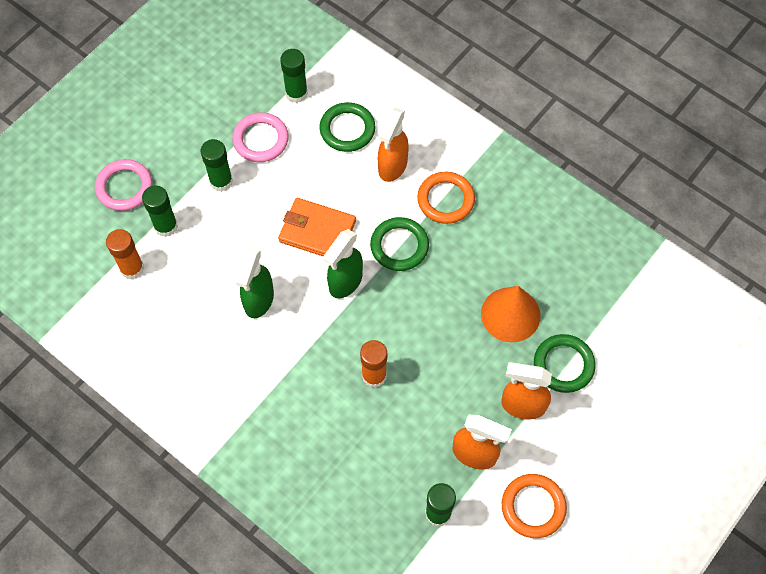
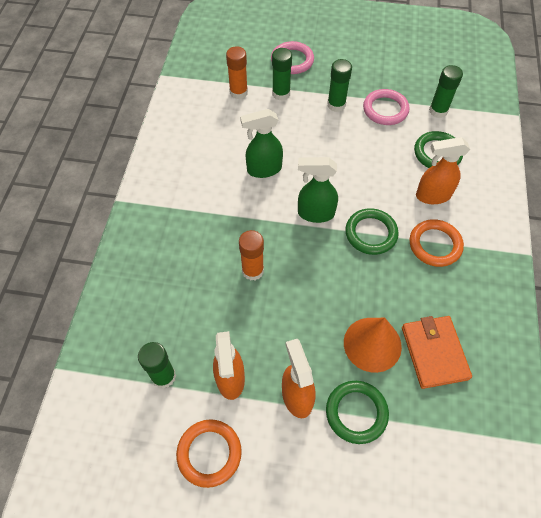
camera: 60 degrees right, 5 degrees down
orange wallet [278,198,356,256] -> orange wallet moved to [402,316,472,389]

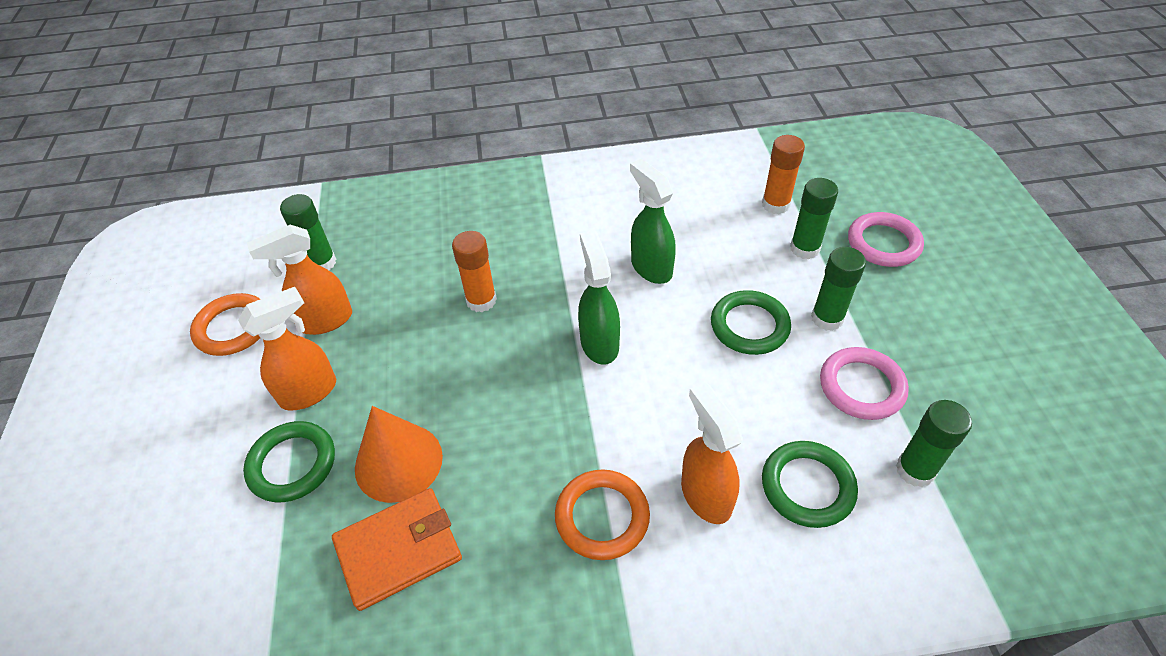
camera: 75 degrees right, 10 degrees down
green ring [345,208,399,255] -> green ring moved to [711,290,791,355]

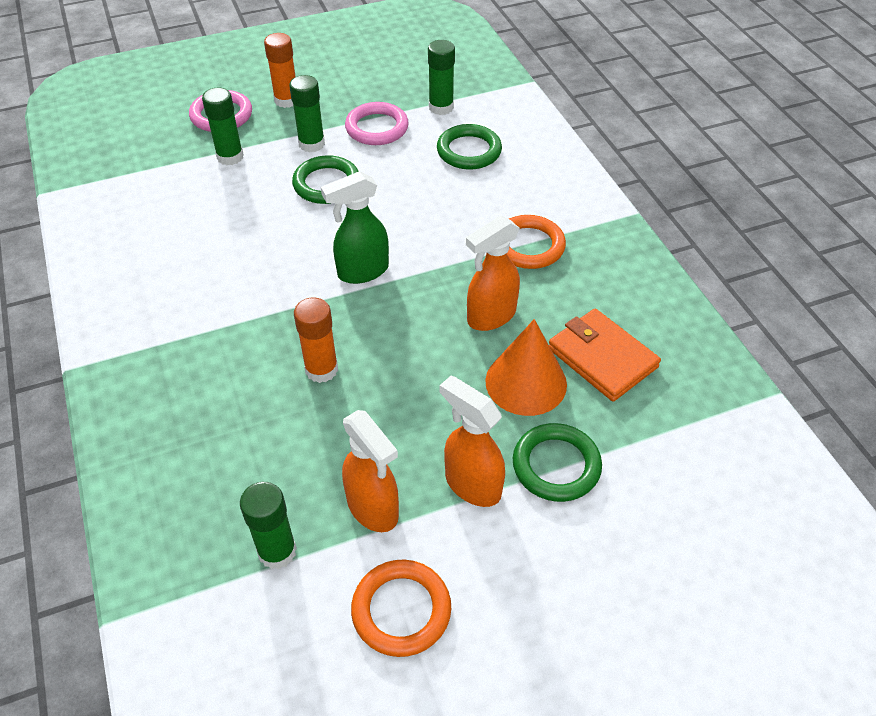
camera: 105 degrees left, 0 degrees up
green spray bottle [630,159,676,284] -> none
orange spray bottle [681,382,743,524] -> orange spray bottle moved to [466,216,520,331]
orange glue stick [762,135,805,214] -> orange glue stick moved to [264,33,296,108]

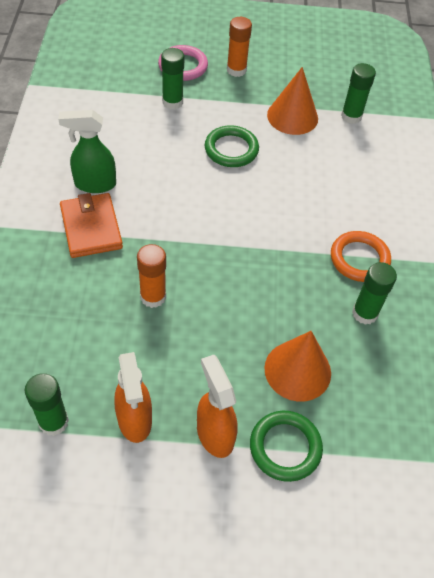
camera: 20 degrees right, 5 degrees up
green glue stick [289,75,325,152] -> green glue stick moved to [352,262,397,325]
green spray bottle [321,171,389,284] -> green spray bottle moved to [58,110,116,193]
pink ring [345,102,409,145] -> orange cone [267,67,318,135]
orange ring [351,560,451,657] -> none
green ring [437,124,502,170] -> none
orange spray bottle [466,216,520,331] -> none
orange wallet [549,309,661,402] -> orange wallet moved to [60,193,123,258]

